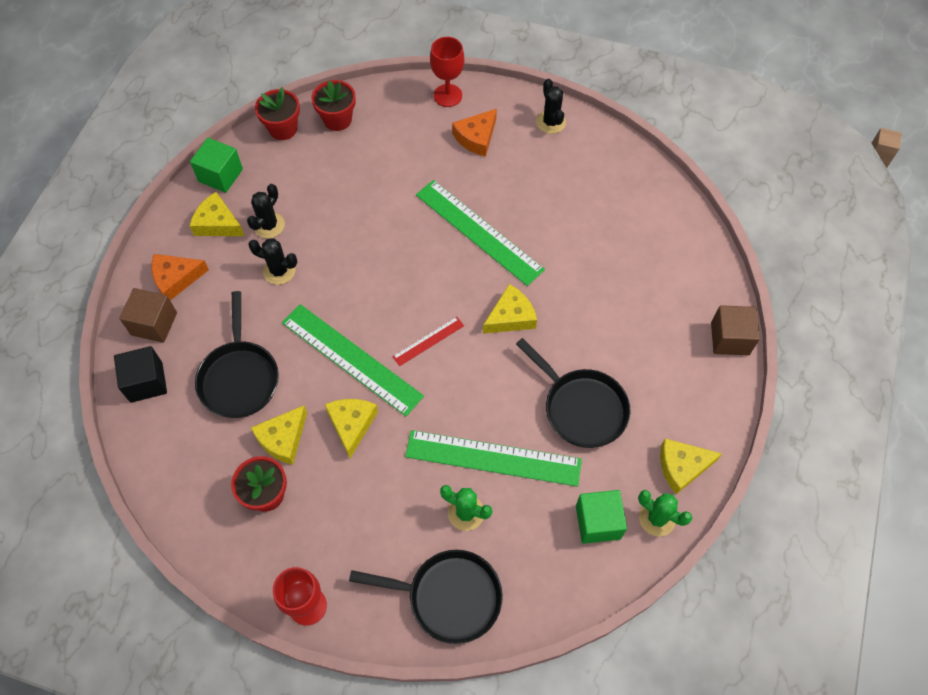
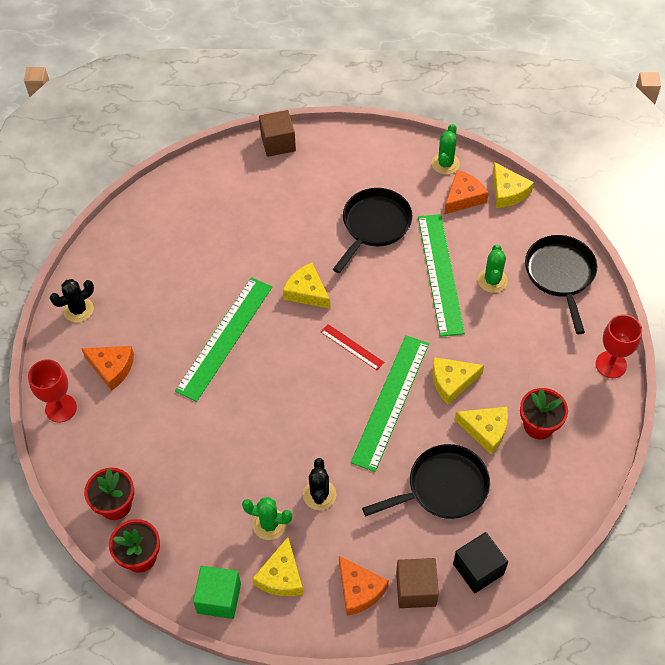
camera: 105 degrees left, 5 degrees down
black cactus [247,184,285,238] -> green cactus [242,497,292,540]
green cube [576,490,627,544] -> orange cheese [444,170,489,214]
yellow cheese [660,439,722,494] -> yellow cheese moved to [493,162,534,208]

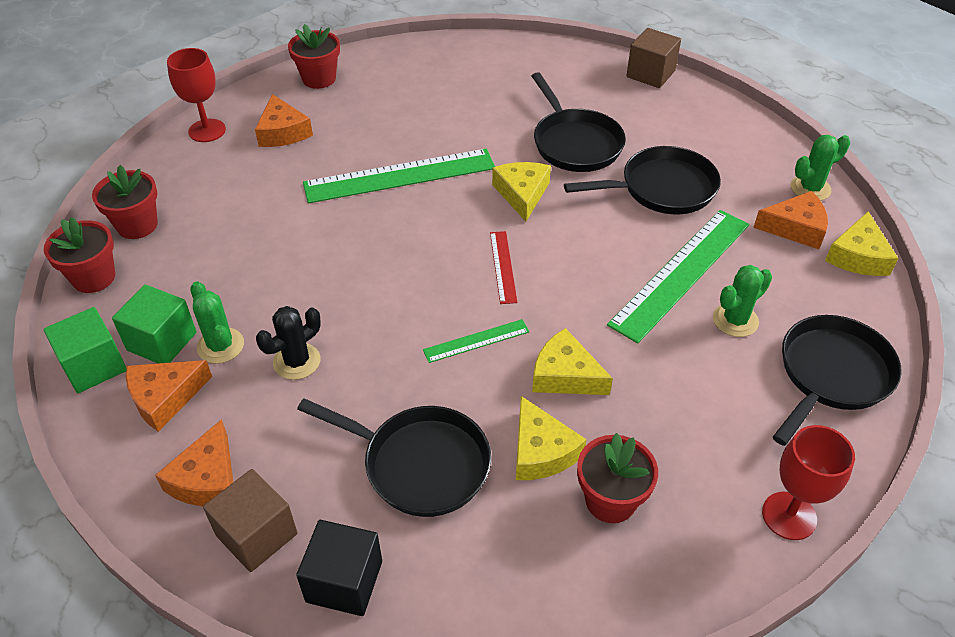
camera: 45 degrees right, 10 degrees down
black cactus [50,279,94,322] -> red flower pot [288,24,340,89]
yellow cheese [252,537,303,596] -> orange cheese [126,360,212,432]
green ruler [351,335,429,472] -> green ruler [423,319,529,363], size x0.48
none -> green cube [112,285,197,364]
none -> black pan [532,72,626,172]

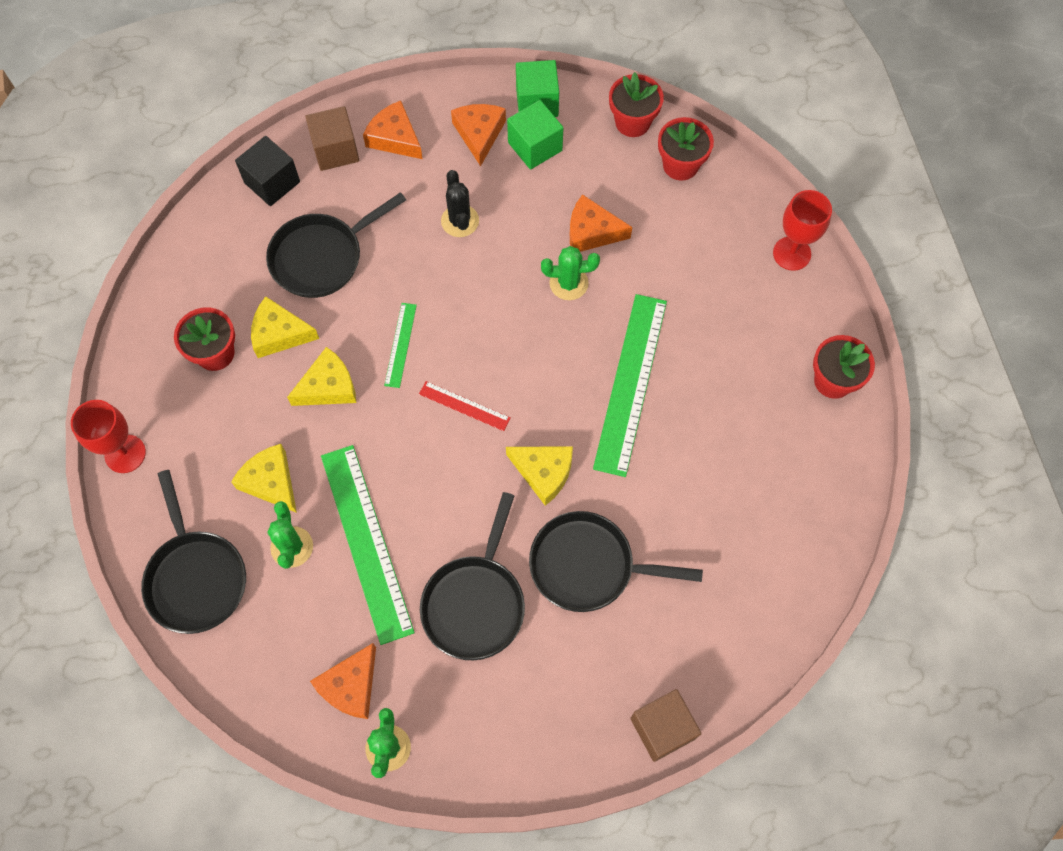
camera: 120 degrees right, 20 degrees up
green cactus [190,281,244,364] -> green cactus moved to [541,246,600,300]
orange cheese [255,94,313,147] -> orange cheese moved to [570,194,632,252]
yellow cheese [825,212,898,276] -> yellow cheese moved to [231,444,297,513]

